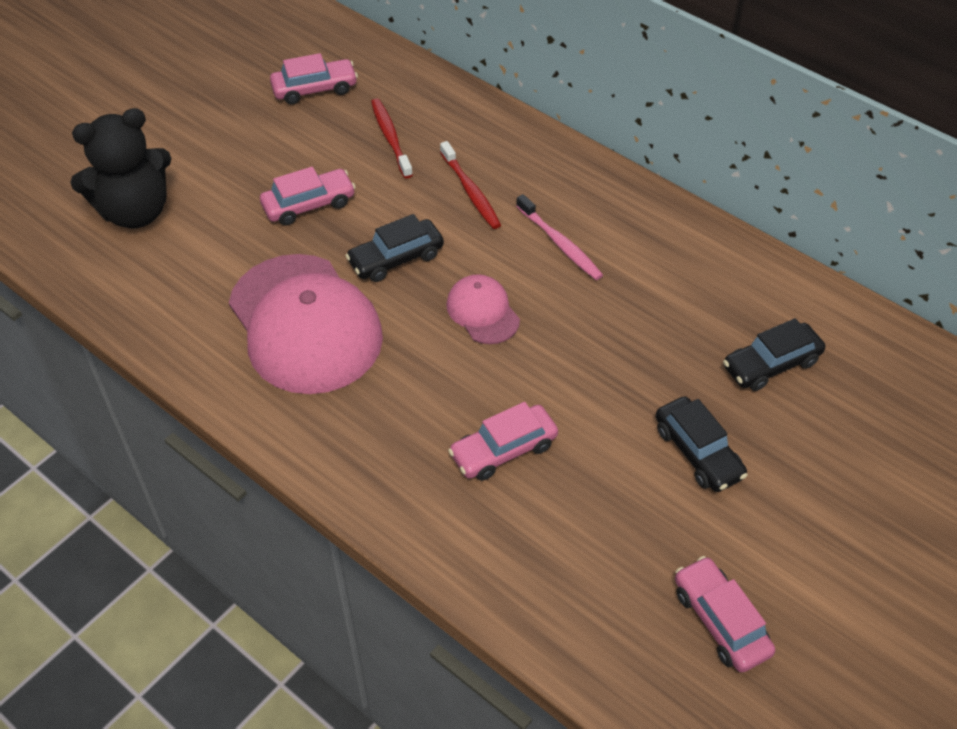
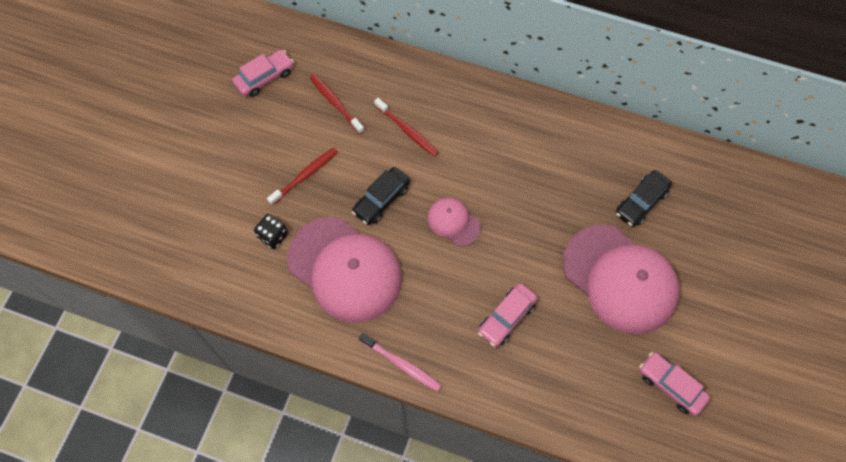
camera: 20 degrees left, 15 degrees up
black teddy bear [70,108,172,228] -> none
pink car [260,167,356,225] -> red toothbrush [267,147,338,206]
pink toothbrush [516,194,603,280] -> pink toothbrush moved to [359,333,442,392]
black car [656,396,748,492] -> pink cap [563,225,680,334]
none -> black dice [254,214,288,249]

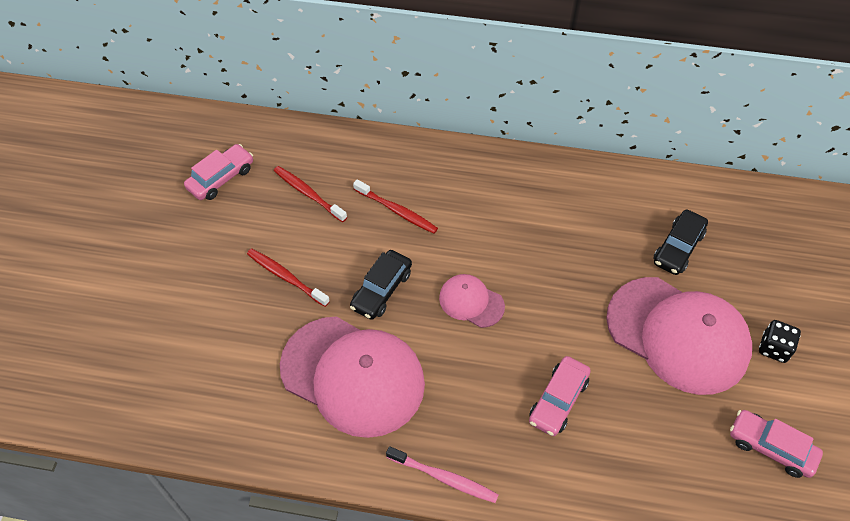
camera: 10 degrees left, 10 degrees down
black dice [254,214,288,249] -> black dice moved to [759,320,801,363]
red toothbrush [267,147,338,206] -> red toothbrush turned 90 degrees counterclockwise [247,248,330,307]

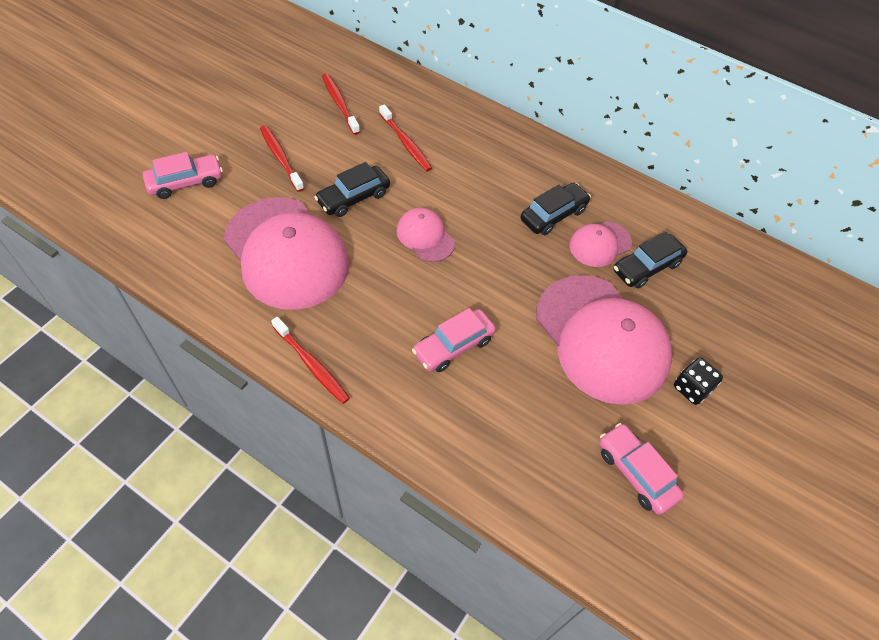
camera: 20 degrees right, 0 degrees up
pink car [184,144,253,200] -> pink car moved to [143,152,223,199]
pink toothbrush [386,446,499,503] -> red toothbrush [271,317,350,404]
none -> black car [521,183,591,235]
none -> pink cap [569,222,632,267]

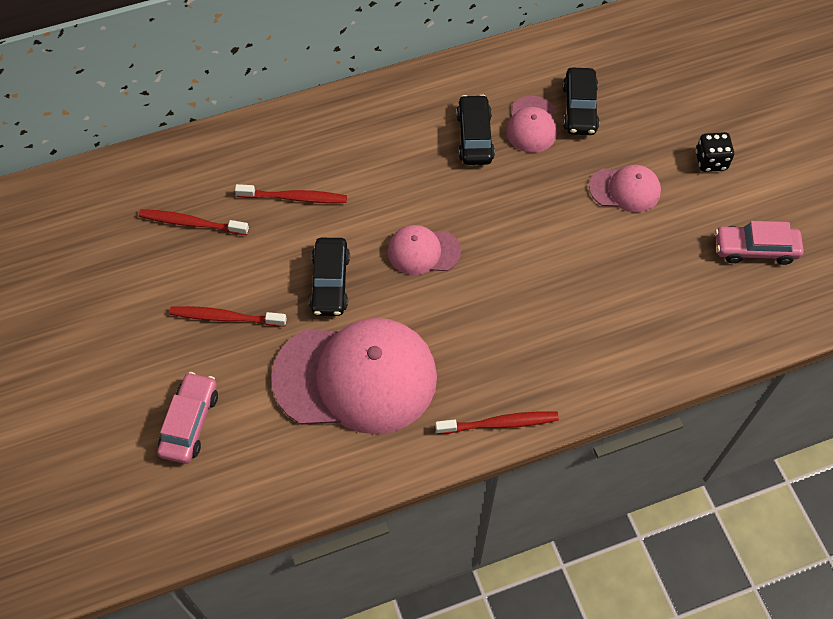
camera: 50 degrees left, 5 degrees up
pink car [412,308,496,372] -> none
pink cap [536,275,672,405] -> pink cap [589,165,661,213], size x0.47

